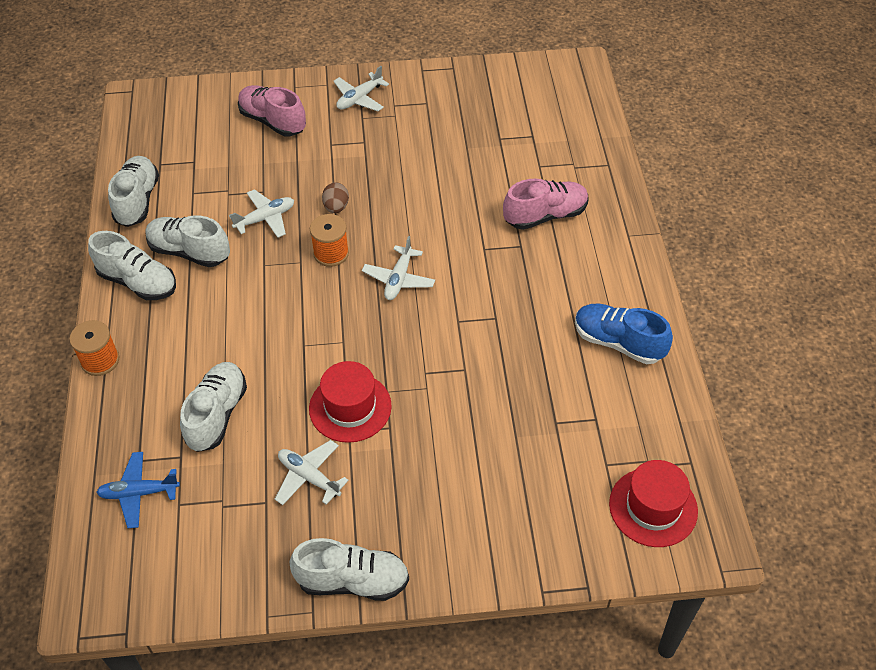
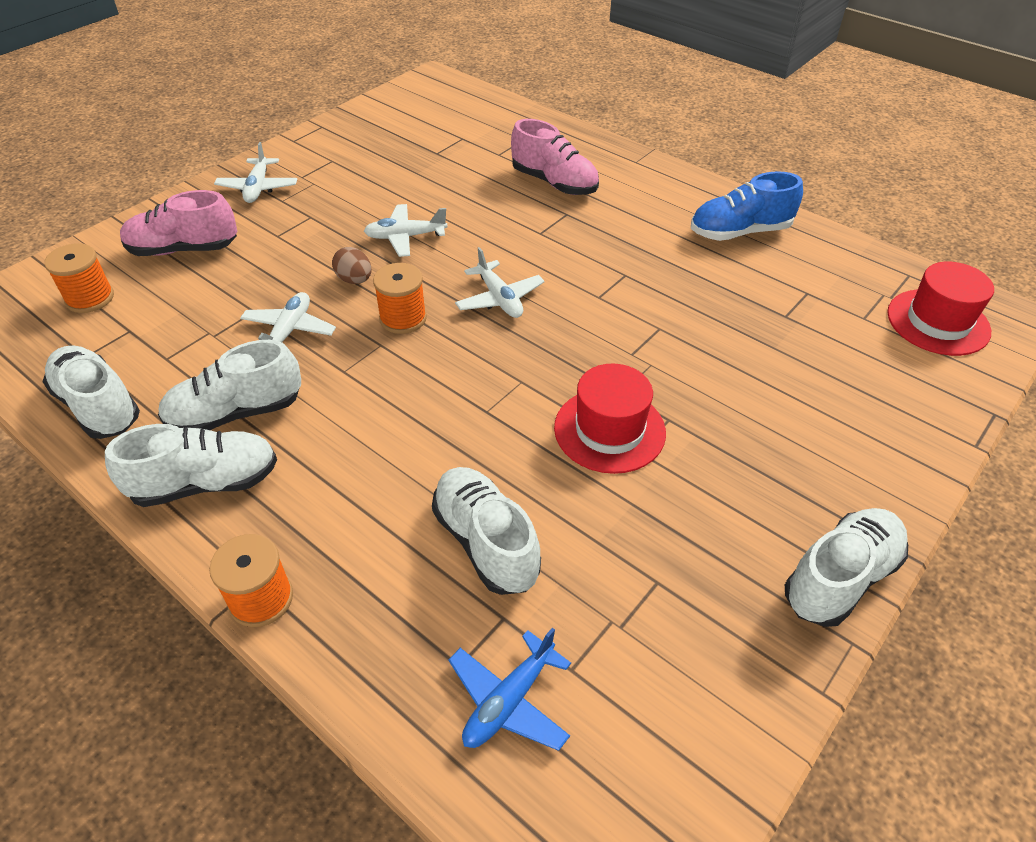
camera: 45 degrees left, 5 degrees down
white plane [275,440,349,505] -> white plane moved to [364,204,448,257]
pink shoe [503,179,589,230] -> pink shoe turned 105 degrees clockwise [511,119,599,195]
none -> orange spool [44,243,114,313]

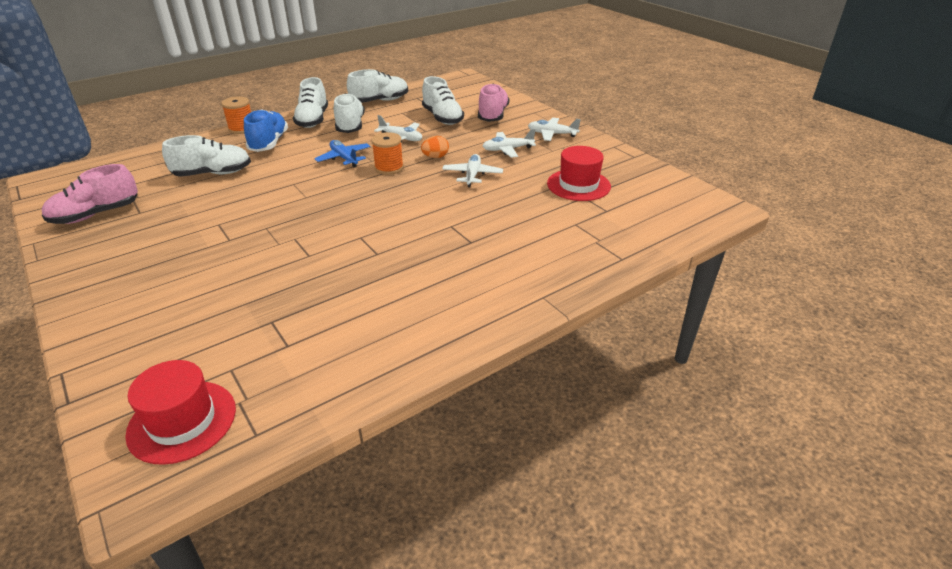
camera: 105 degrees right, 10 degrees down
orange spool [44,243,114,313] -> none
brown egg [332,247,371,284] -> orange egg [421,136,449,158]
blue plane [449,628,571,751] -> blue plane moved to [315,140,371,167]
white plane [455,247,545,318] -> white plane moved to [483,129,536,158]
pink shoe [511,119,599,195] -> pink shoe moved to [42,164,138,224]
red hat [554,363,666,474] -> red hat moved to [547,146,611,201]
blue shoe [691,171,803,241] -> blue shoe moved to [244,109,288,152]
white shoe [785,508,908,627] -> white shoe moved to [422,76,464,125]

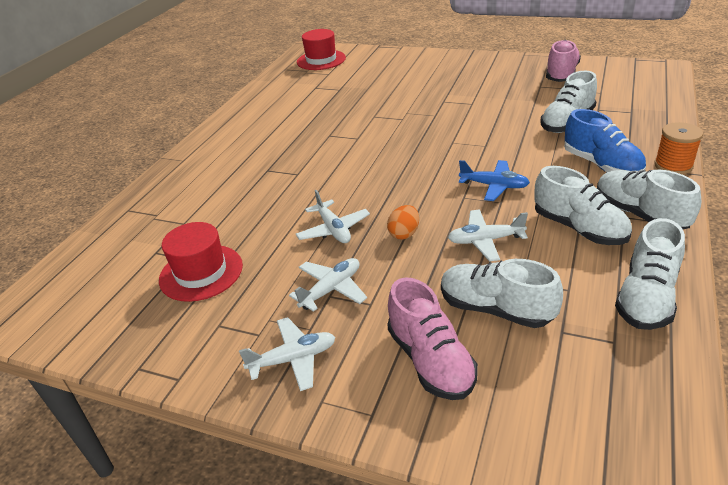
camera: 150 degrees right, 0 degrees up
orange spool [371,132,404,175] -> none

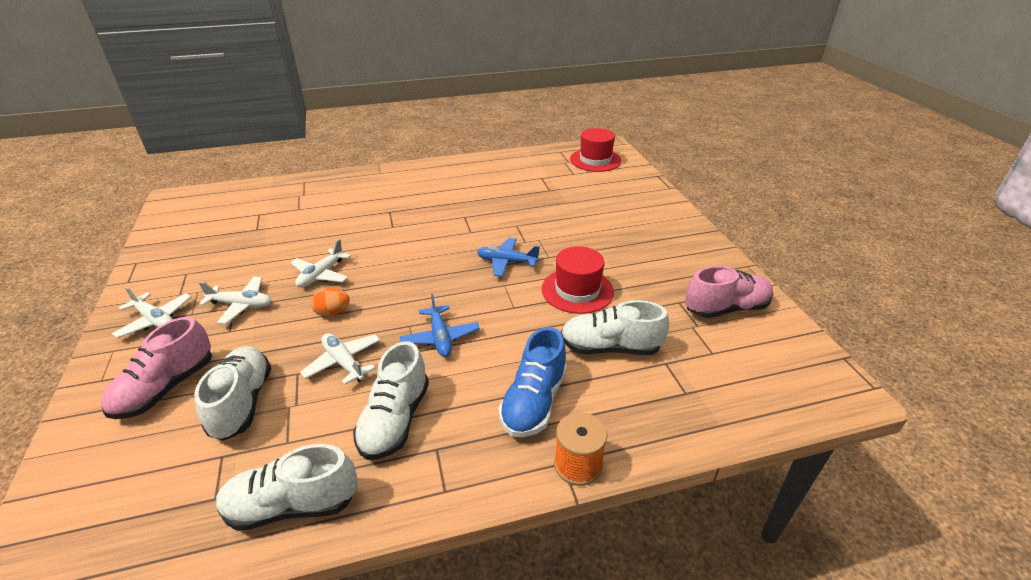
camera: 50 degrees right, 0 degrees up
red hat [159,222,243,302] -> red hat moved to [542,246,614,314]
white shoe [597,170,701,229] -> none
none -> blue plane [477,238,540,277]

